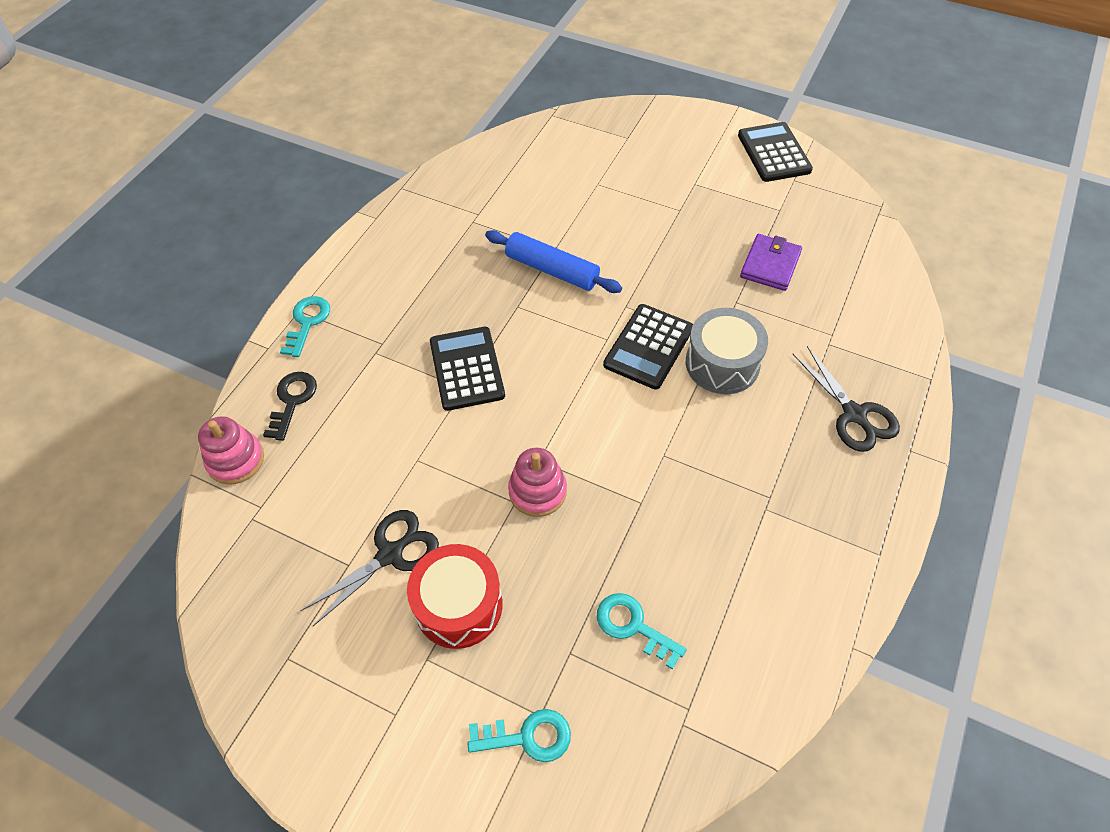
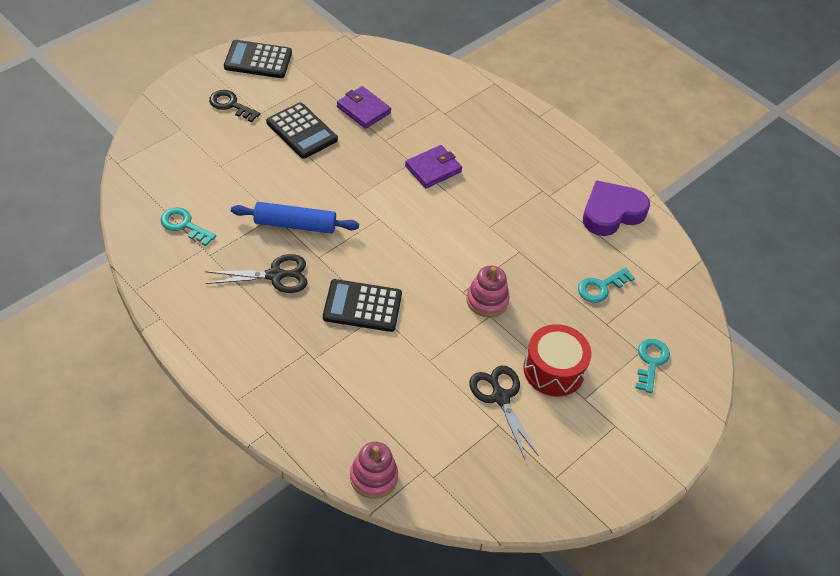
camera: 75 degrees left, 5 degrees down
black key [263,372,317,441] -> black key moved to [209,90,260,122]
turquoise key [280,296,330,357] -> turquoise key moved to [160,207,216,246]
blue rolling pin [485,230,622,293] -> blue rolling pin turned 45 degrees clockwise [231,202,359,234]
black calculator [603,304,693,390] -> black calculator moved to [266,102,338,159]
grey drum [686,308,768,394] -> purple wallet [405,145,462,188]
black scissors [793,346,900,452] -> black scissors moved to [205,254,307,293]
none -> purple heart [583,180,650,236]

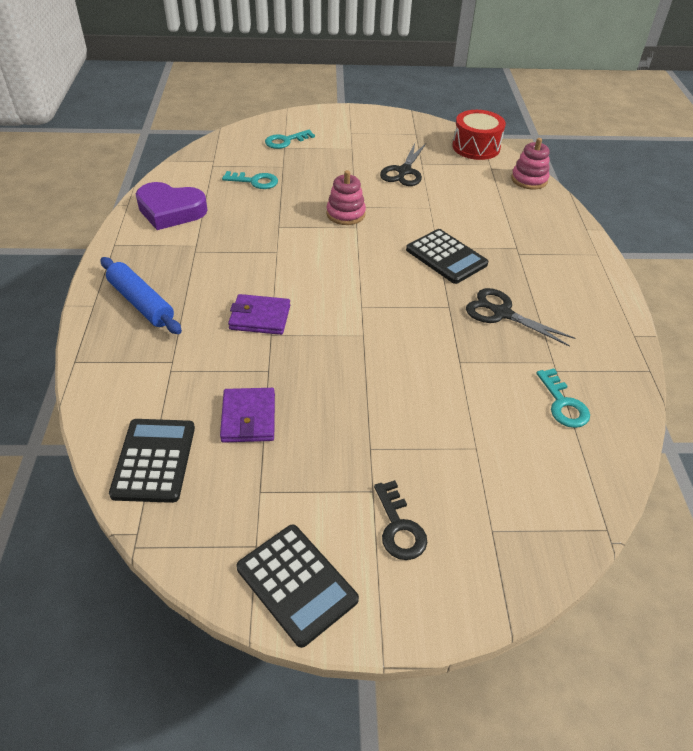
camera: 135 degrees left, 5 degrees down
blue rolling pin [231,202,359,234] -> blue rolling pin moved to [101,257,182,334]
black calculator [266,102,338,159] -> black calculator moved to [109,419,195,503]
red drum [523,324,592,396] -> red drum moved to [452,110,506,160]

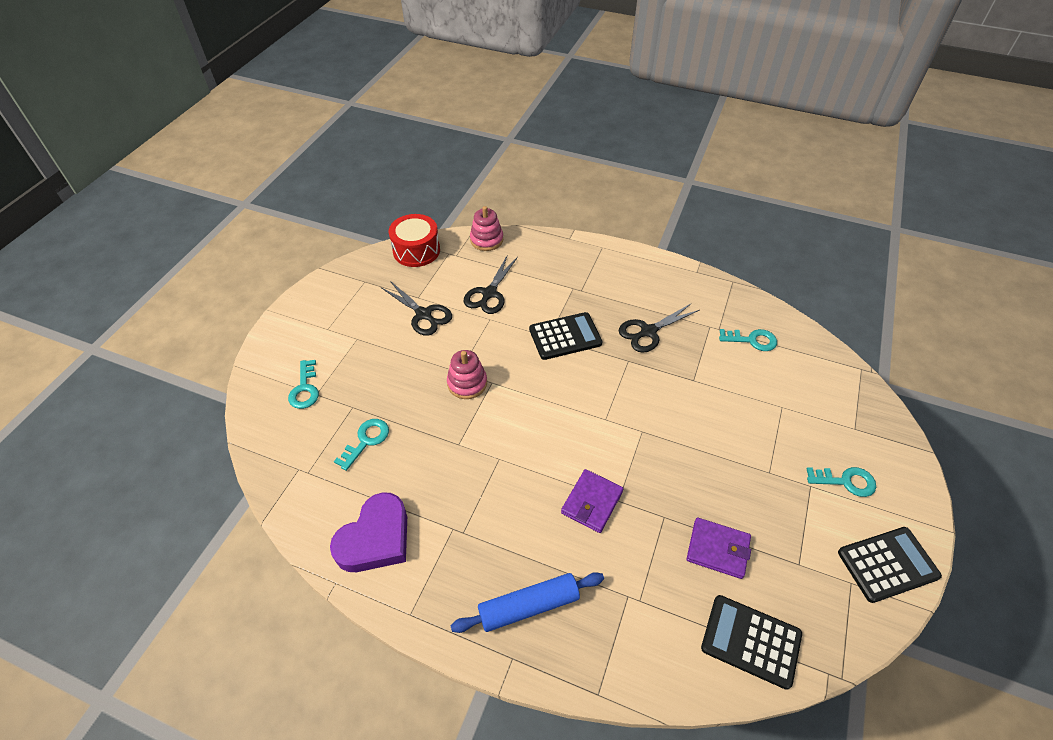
camera: 65 degrees left, 5 degrees up
black key [374,480,427,560] -> turquoise key [807,467,876,497]
none -> black scissors [464,254,518,314]

